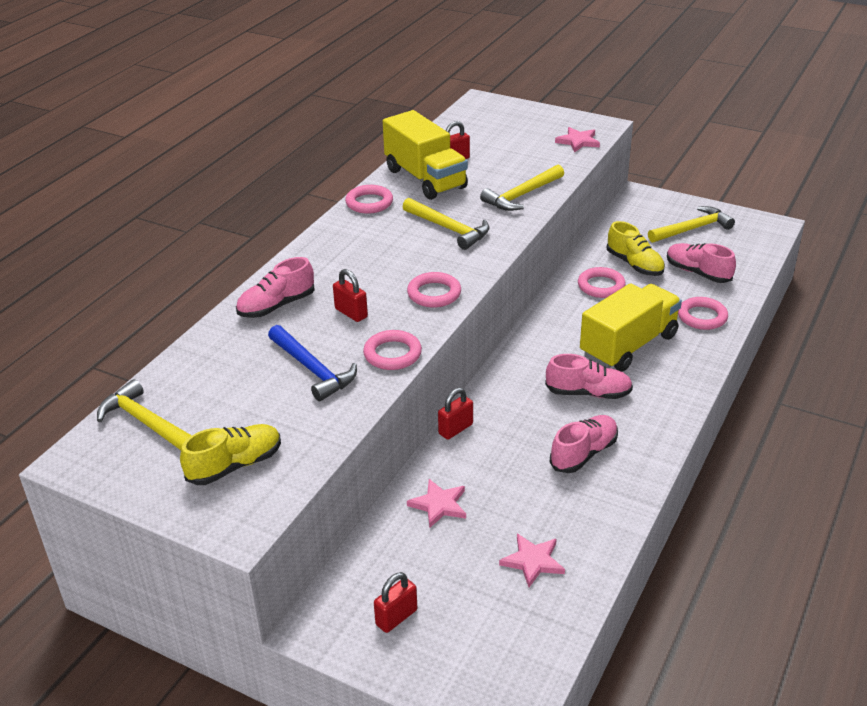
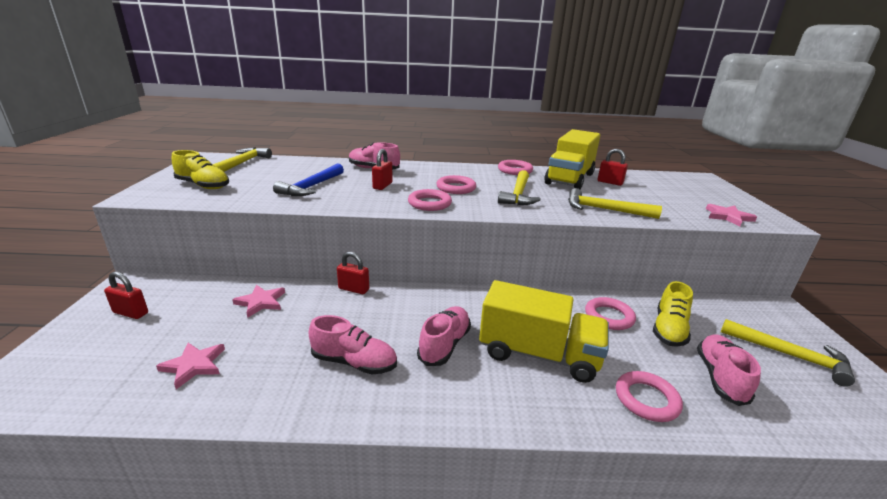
camera: 60 degrees right, 10 degrees down
pink ring [363,330,422,370] -> pink ring moved to [436,175,476,194]
pink shoe [545,354,633,399] -> pink shoe turned 135 degrees counterclockwise [417,306,471,366]

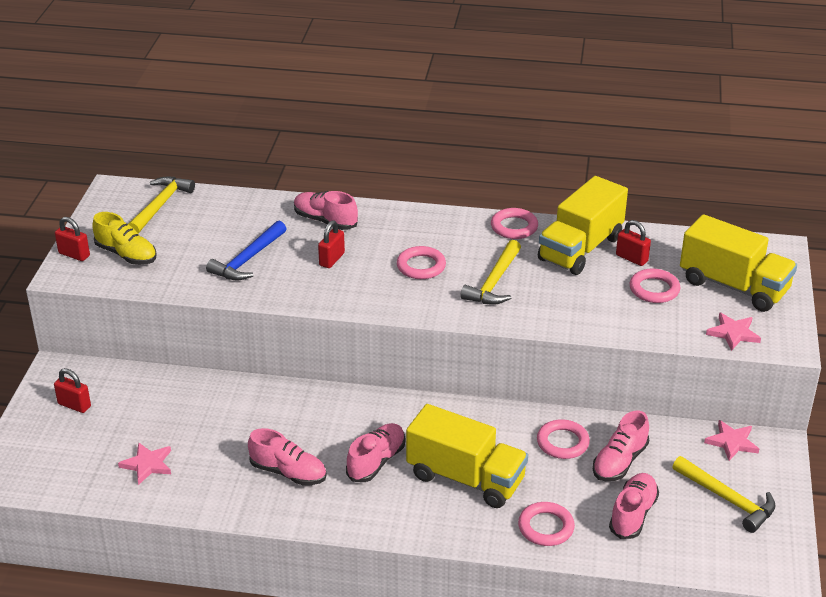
camera: 10 degrees right, 10 degrees up
pink star [232,285,285,318] -> pink star moved to [704,420,759,461]
red padlock [337,252,369,294] -> red padlock moved to [55,217,90,261]
pink ring [408,189,452,211] -> pink ring moved to [630,268,680,303]
yellow hammer [568,188,662,219] -> none
yellow shoe [653,281,693,347] -> pink shoe [593,411,649,481]
none -> yellow truck [680,214,797,312]

